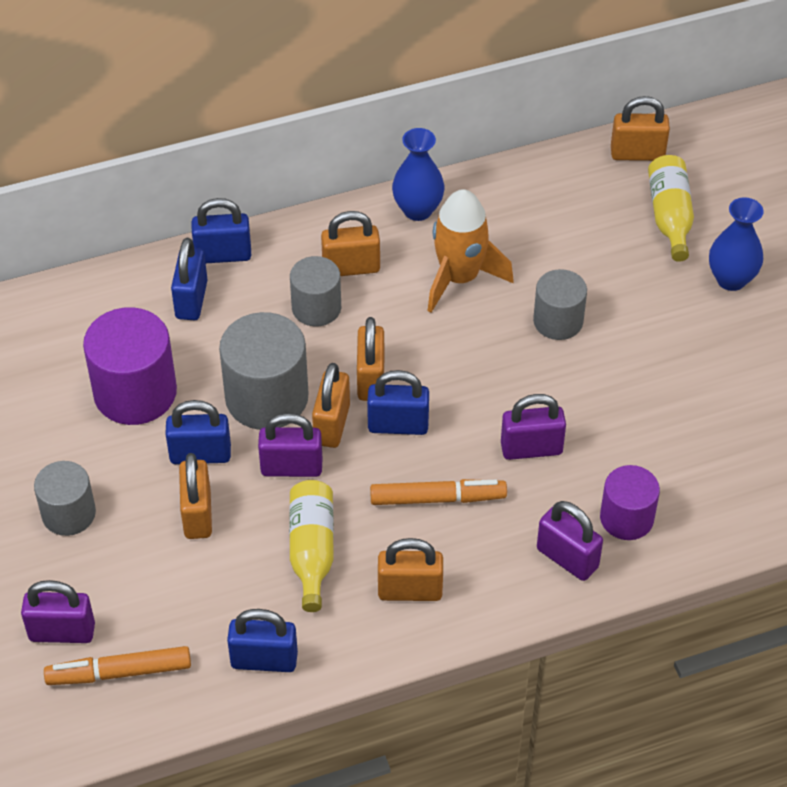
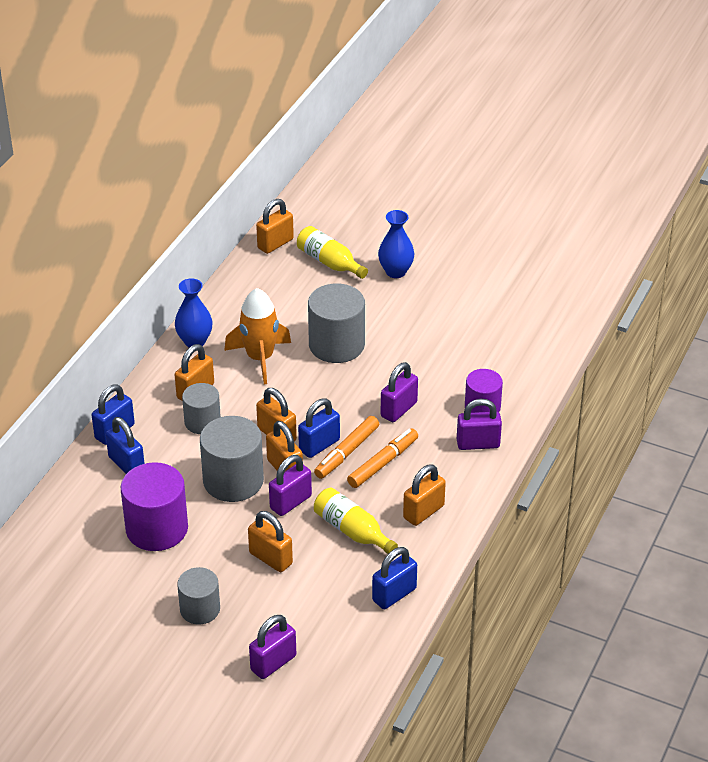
camera: 45 degrees left, 10 degrees down
orange marker [44,646,191,685] -> orange marker moved to [314,416,379,479]
blue padlock [165,400,231,464] -> none
grey cylinder [533,269,587,340] -> grey cylinder [308,283,365,363], size x1.61

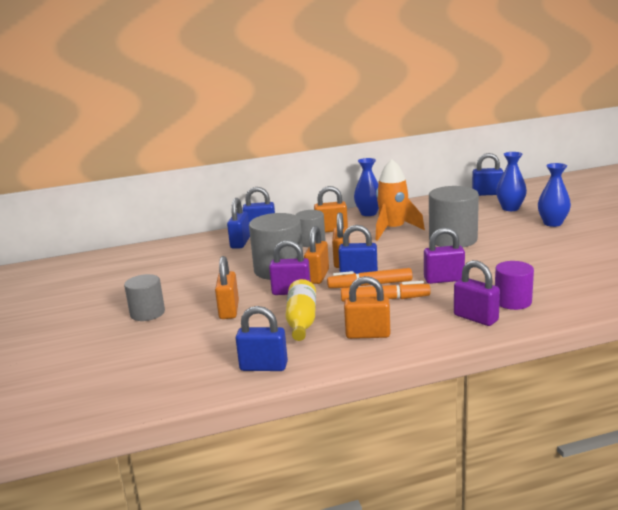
camera: 50 degrees right, 20 degrees down
purple cylinder [121,462,188,551] -> none
purple padlock [249,615,296,679] -> none
orange padlock [256,199,294,254] -> blue padlock [472,153,504,196]
yellow bottle [297,226,368,279] -> blue vase [496,152,527,211]

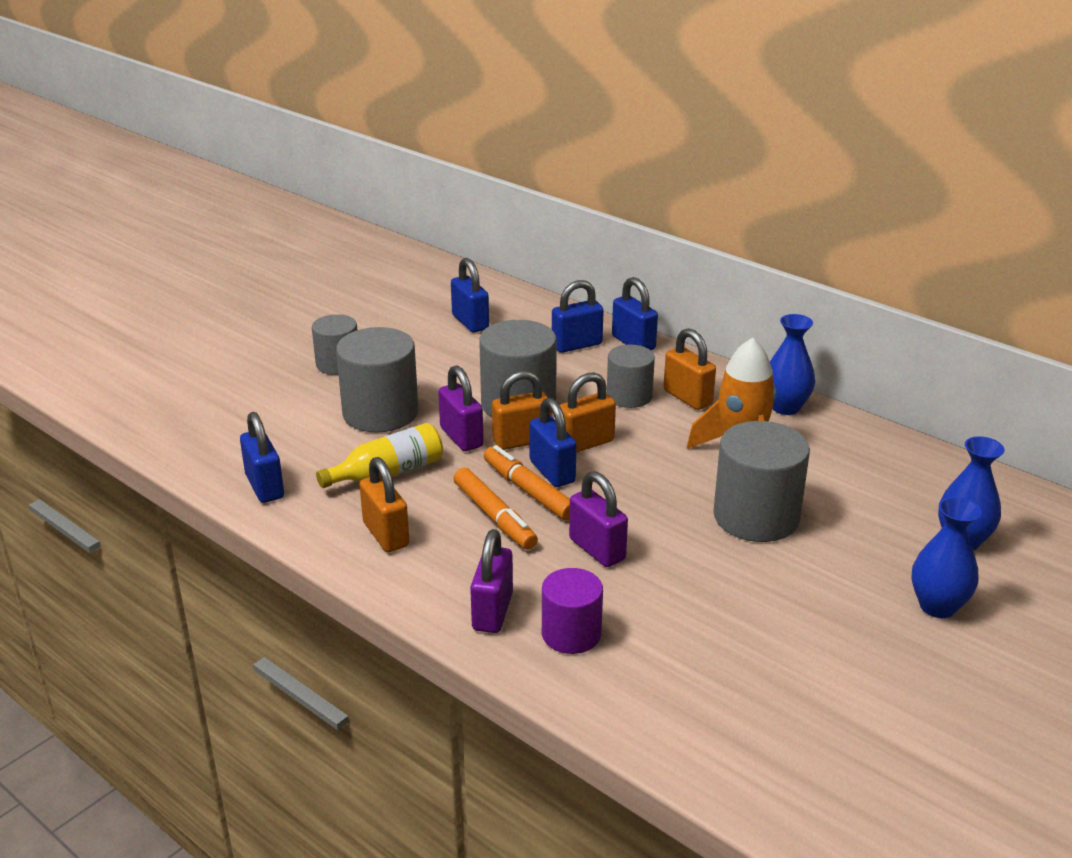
camera: 55 degrees right, 10 degrees up
orange padlock [215,256,239,319] -> grey cylinder [336,327,419,433]
blue padlock [472,153,504,196] -> blue padlock moved to [451,258,489,332]

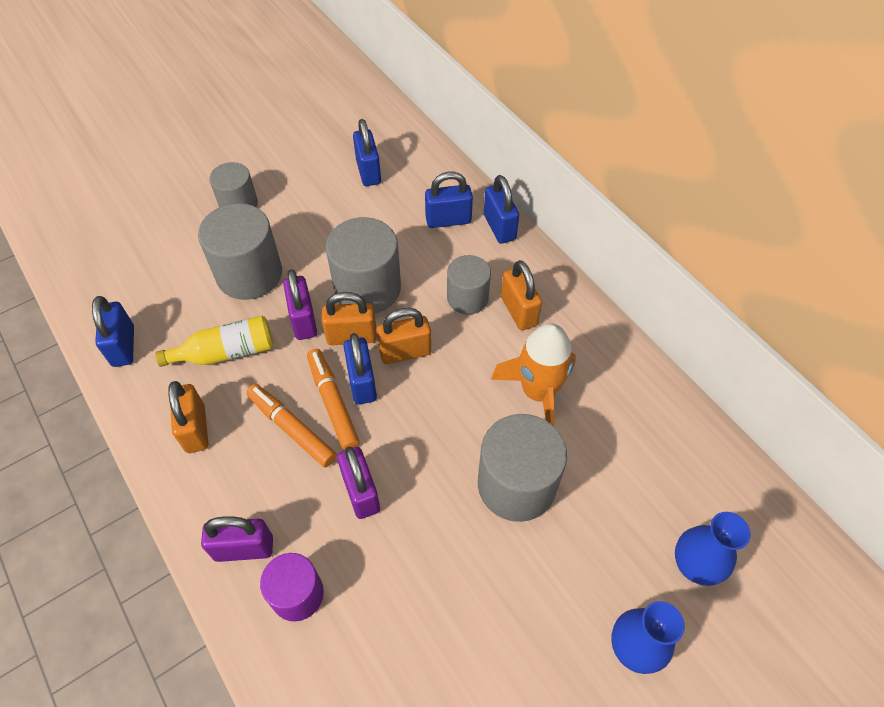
camera: 15 degrees right, 25 degrees up
orange marker [453,468,538,550] -> orange marker turned 150 degrees clockwise [246,384,337,467]
purple padlock [470,529,513,633] -> purple padlock turned 60 degrees clockwise [201,516,273,562]
blue vase [770,314,815,415] -> none

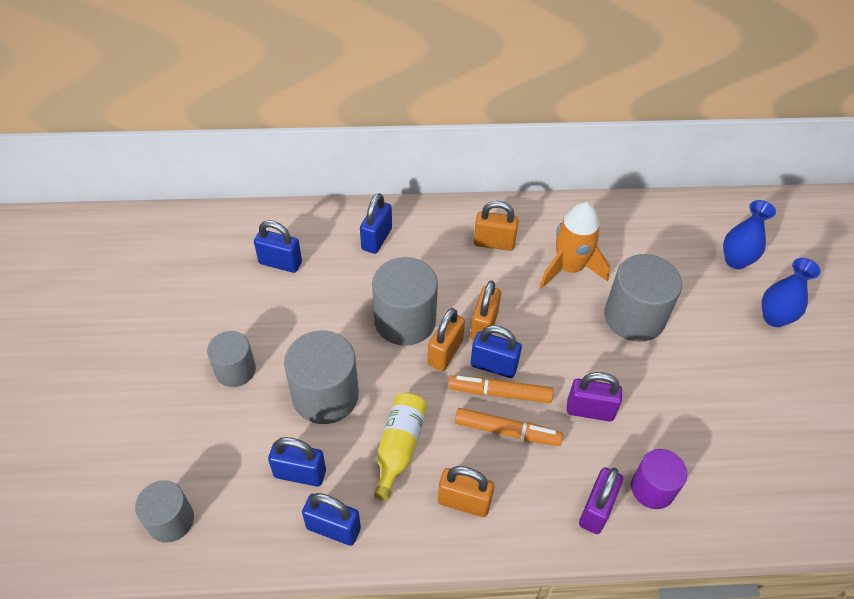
camera: 60 degrees left, 5 degrees down
orange marker [246,384,337,467] -> orange marker turned 150 degrees counterclockwise [455,408,563,446]
purple padlock [283,269,317,340] -> none
grey cylinder [447,255,491,315] -> grey cylinder moved to [135,480,194,543]
blue padlock [484,175,519,244] -> blue padlock moved to [268,437,326,487]

